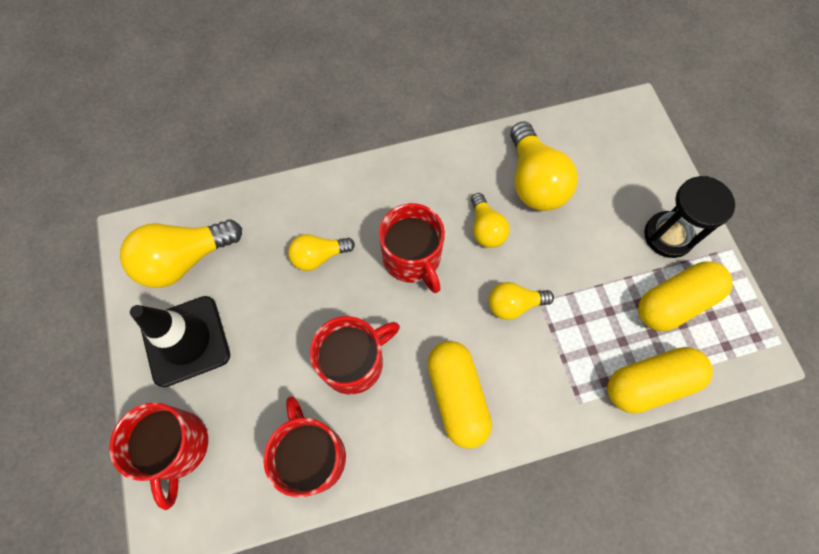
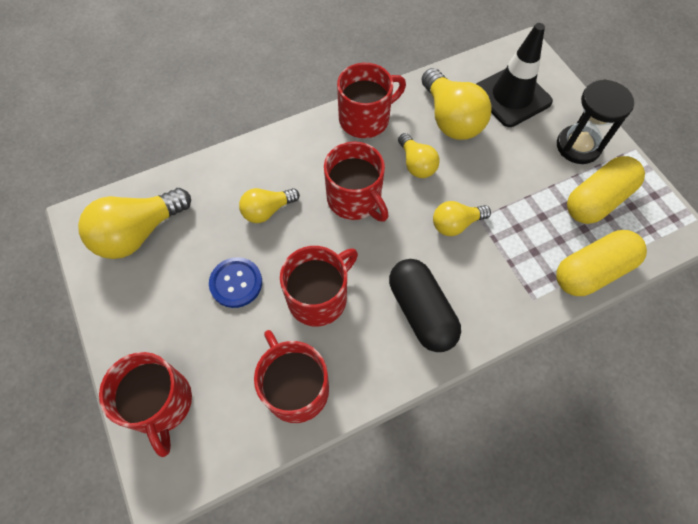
camera: 10 degrees left, 5 degrees down
black traffic cone [130,296,230,387] -> black traffic cone moved to [476,23,553,127]
yellow capsule [427,341,492,449] -> black capsule [389,259,461,352]
none -> blue button [209,257,262,308]
none -> red mug [337,63,406,138]

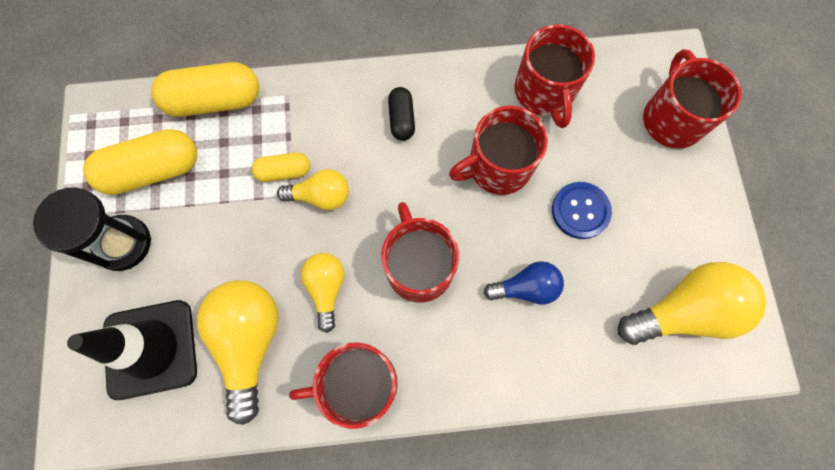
camera: 160 degrees left, 10 degrees up
yellow light bulb [239,188,300,223] -> blue light bulb [484,261,564,305]
black capsule [389,259,461,352] -> black capsule [388,87,415,141], size x0.54
none -> yellow capsule [251,152,310,182]

